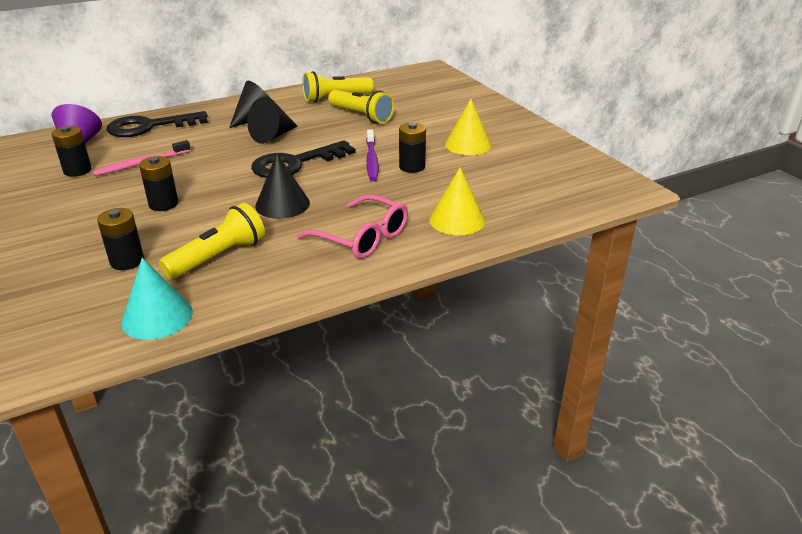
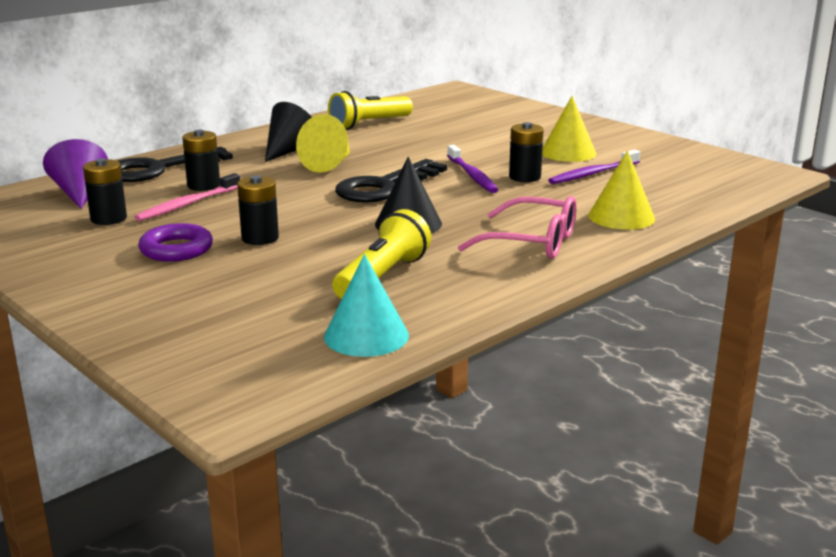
camera: 15 degrees left, 10 degrees down
black battery [97,208,144,270] -> black battery moved to [182,130,220,191]
black cone [247,97,297,144] -> yellow cone [296,114,350,173]
yellow flashlight [328,90,394,124] -> none
none -> purple ring [138,223,213,262]
none -> purple toothbrush [548,149,640,184]

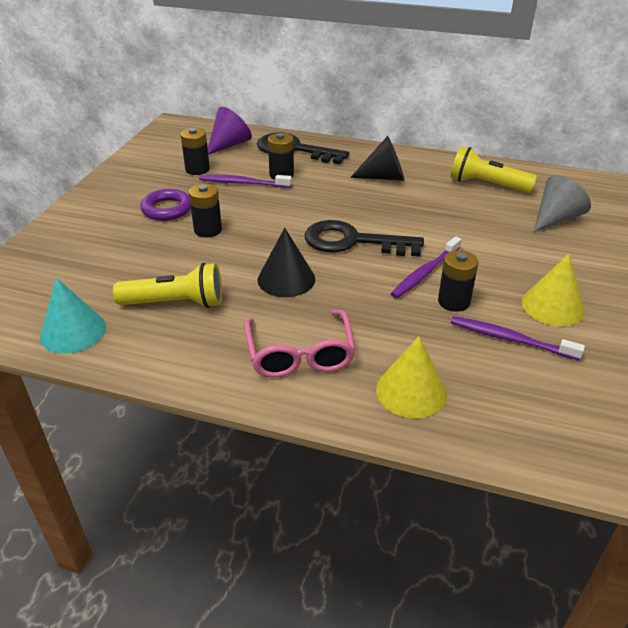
camera: 60 degrees right, 15 degrees up
pink toothbrush [135,173,240,221] -> purple toothbrush [199,175,292,188]
yellow cone [296,114,350,173] -> none
none -> grey cone [534,175,591,232]

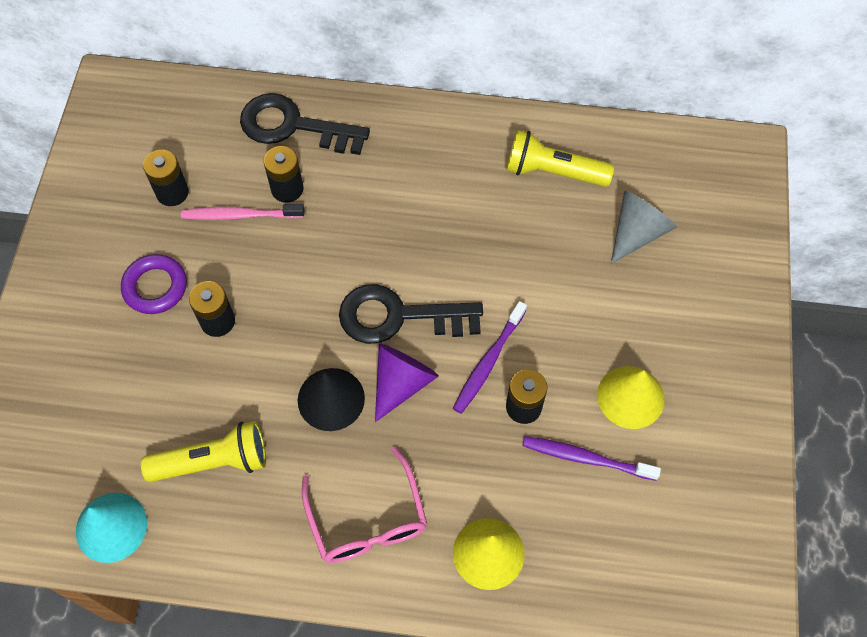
camera: 10 degrees left, 25 degrees up
purple toothbrush [199,175,292,188] -> pink toothbrush [181,204,305,220]
purple cone [208,107,252,155] -> purple cone moved to [375,343,439,422]
black cone [350,136,405,181] -> none

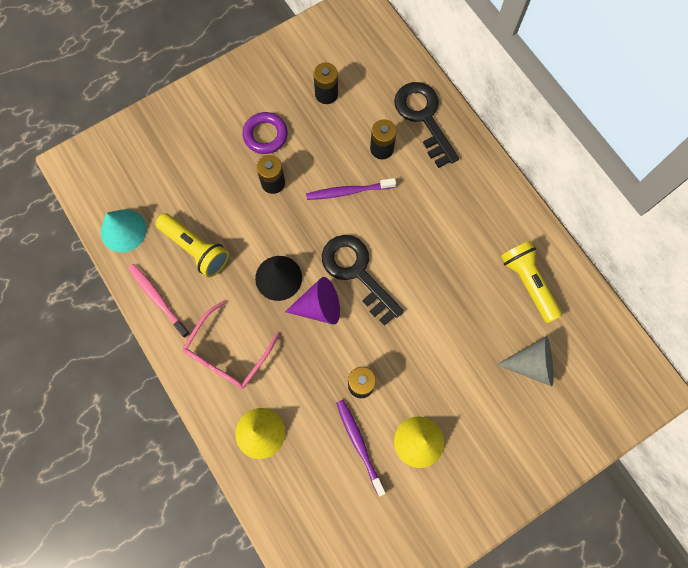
camera: 50 degrees right, 10 degrees up
pink toothbrush [181,204,305,220] -> pink toothbrush moved to [128,264,190,338]
purple toothbrush [453,301,527,414] -> purple toothbrush moved to [306,178,396,200]

